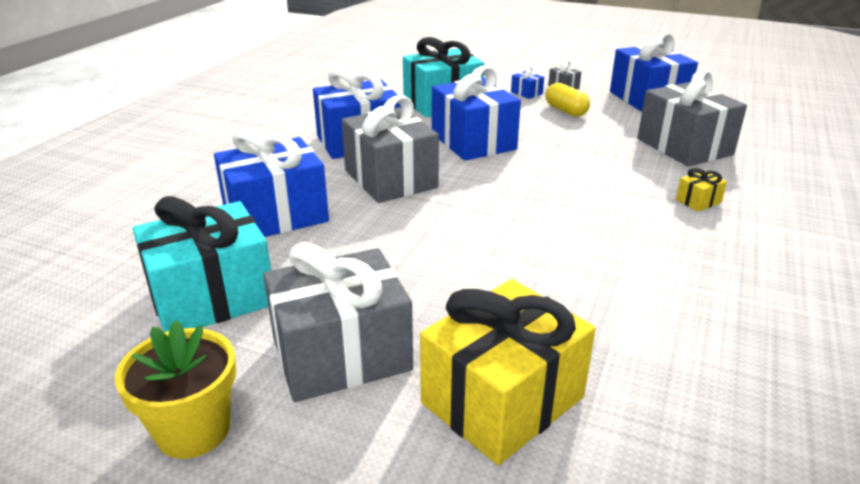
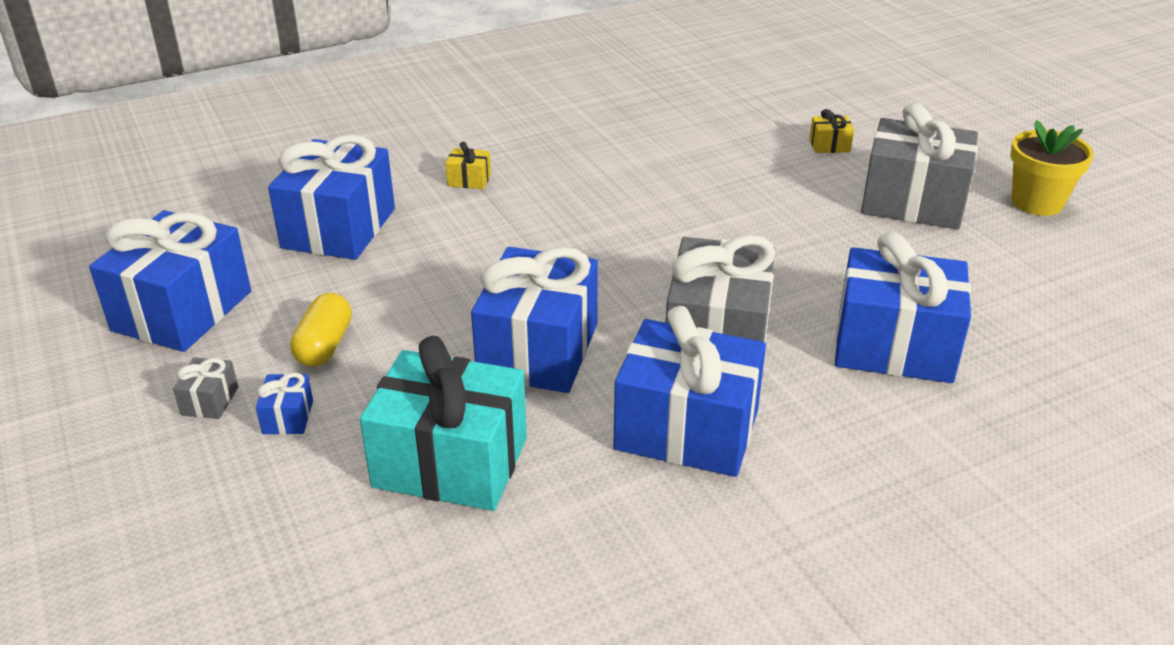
camera: 140 degrees left, 5 degrees up
turquoise gift [133,196,271,332] -> none
yellow gift [420,279,596,465] -> yellow gift [809,109,854,153], size x0.41
grey gift [638,70,747,166] -> blue gift [268,134,395,260]

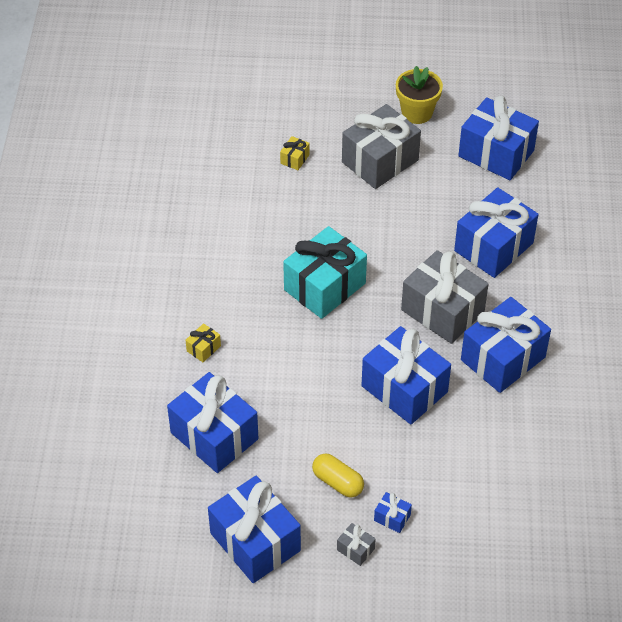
camera: 60 degrees left, 15 degrees up
turquoise gift [360,336,527,511] -> turquoise gift moved to [283,226,367,319]
none -> blue gift [458,96,539,180]

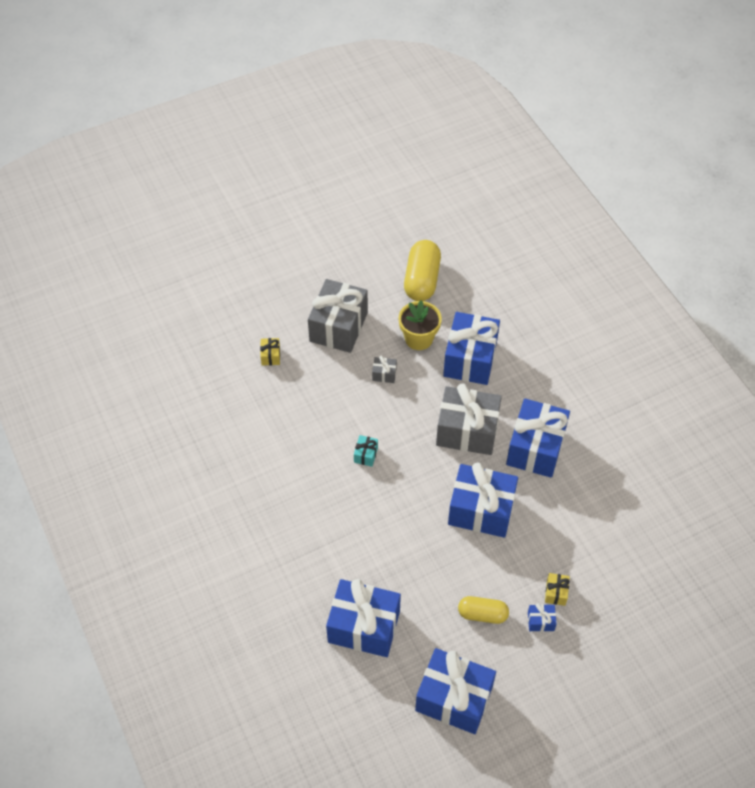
camera: 30 degrees left, 5 degrees up
yellow gift [186,323,221,362] -> yellow gift moved to [545,573,570,606]
turquoise gift [283,226,367,319] -> turquoise gift [354,435,378,467], size x0.41
grey gift [337,523,376,566] -> grey gift moved to [372,356,397,383]
yellow flower pot [396,66,443,124] -> yellow flower pot moved to [398,300,442,350]
blue gift [458,96,539,180] -> yellow capsule [404,240,441,301]

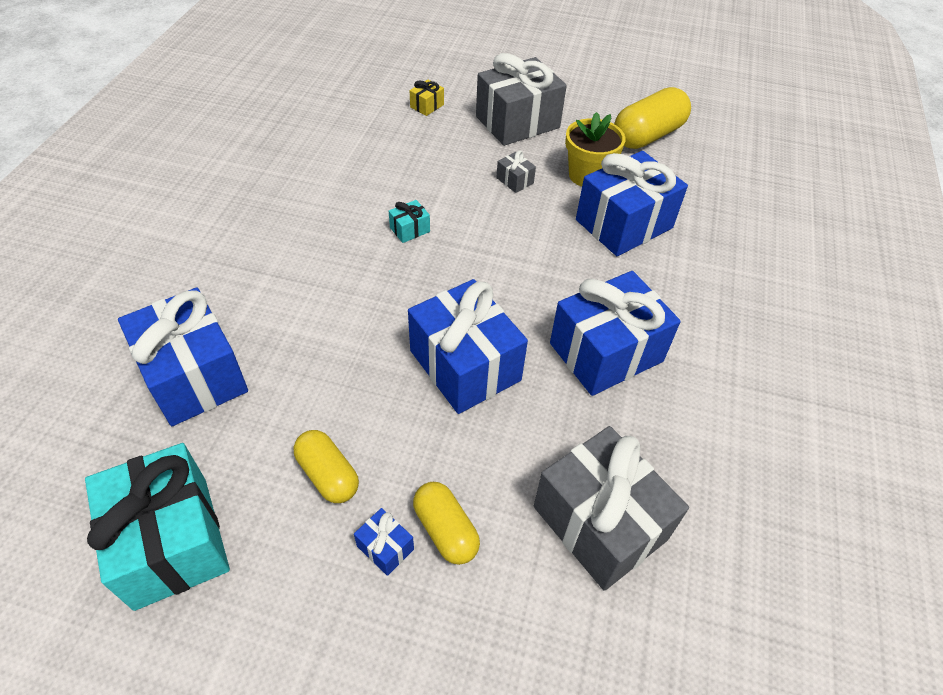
camera: 40 degrees right, 5 degrees down
blue gift [415,648,496,734] -> turquoise gift [85,443,230,611]
grey gift [436,383,502,455] -> grey gift moved to [534,426,689,591]
yellow gift [545,573,570,606] -> yellow capsule [413,482,480,565]

